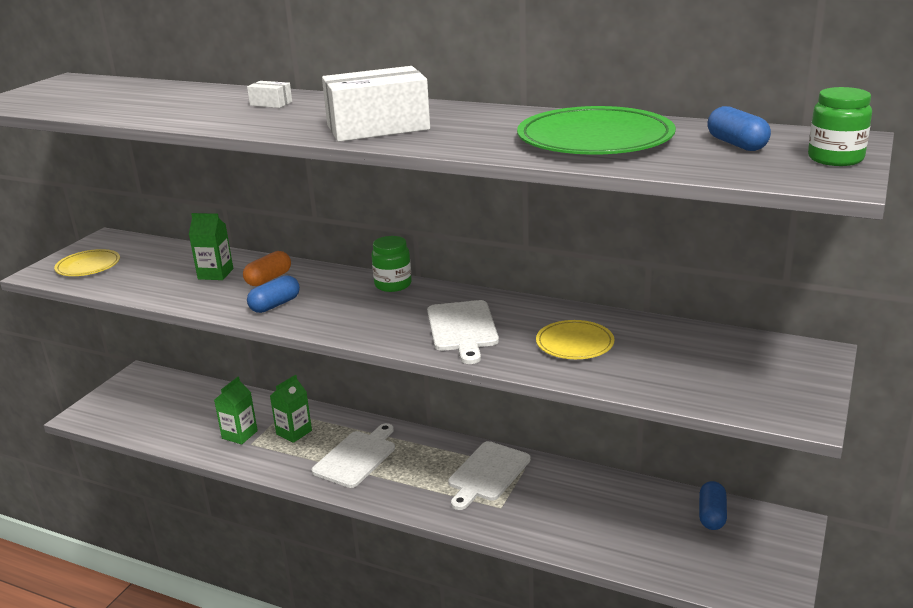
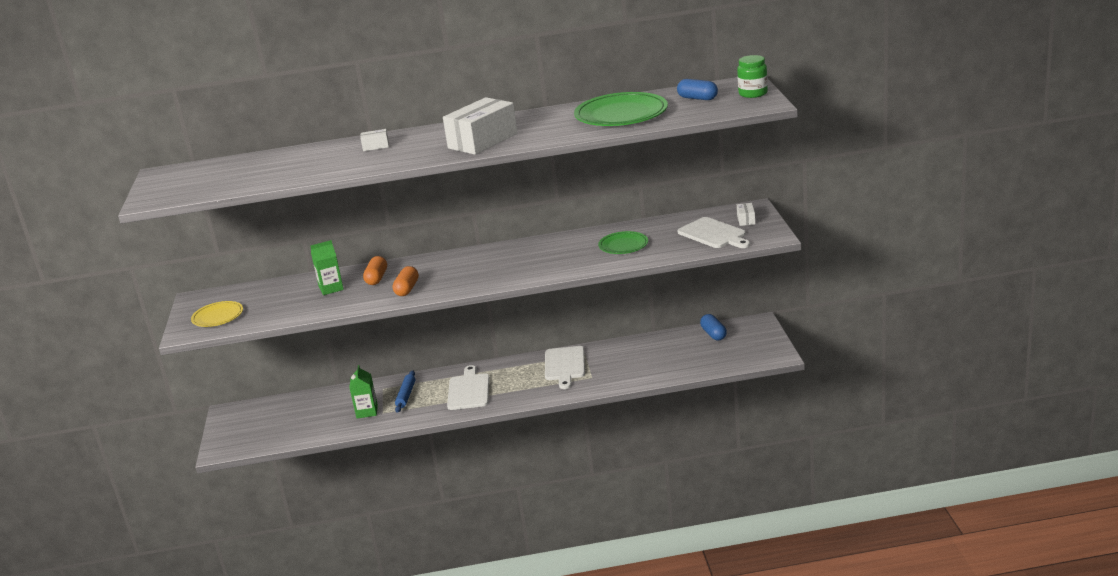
camera: 30 degrees left, 0 degrees up
blue capsule [247,275,300,313] -> orange capsule [392,266,419,296]
green carton [270,375,312,443] -> blue rolling pin [395,370,415,413]
green jar [371,236,412,292] -> none
white cutting board [427,300,499,364] -> white cutting board moved to [677,217,750,248]
yellow plate [536,320,614,359] -> green plate [598,231,648,254]
none -> white box [737,203,755,226]

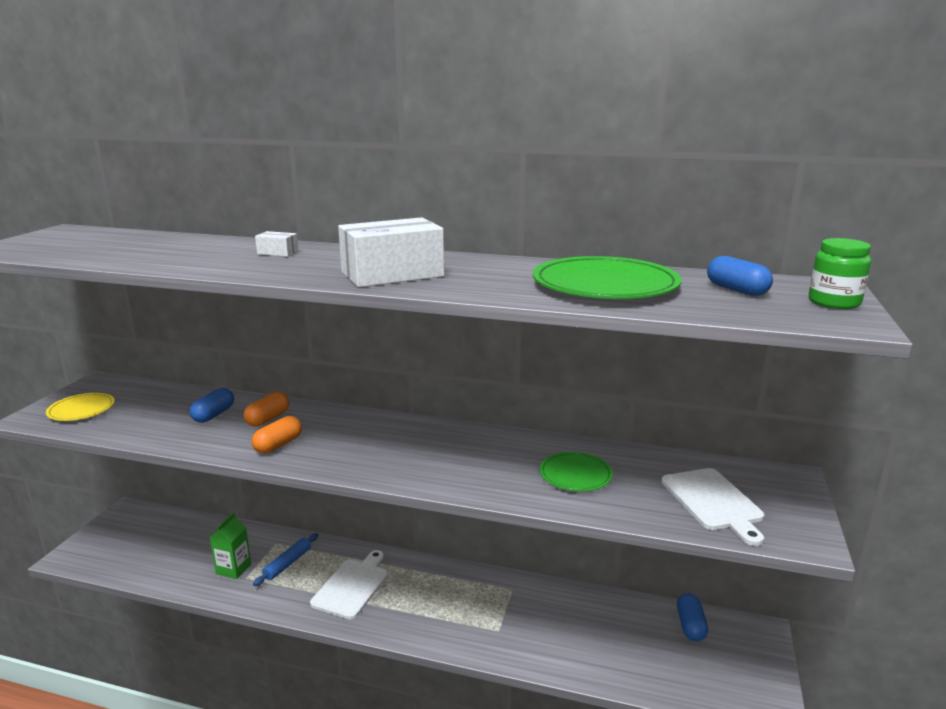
camera: 20 degrees right, 5 degrees down
green carton [310,240,344,295] -> blue capsule [190,388,234,423]
white cutting board [545,346,585,389] -> none
white box [737,203,755,226] -> none

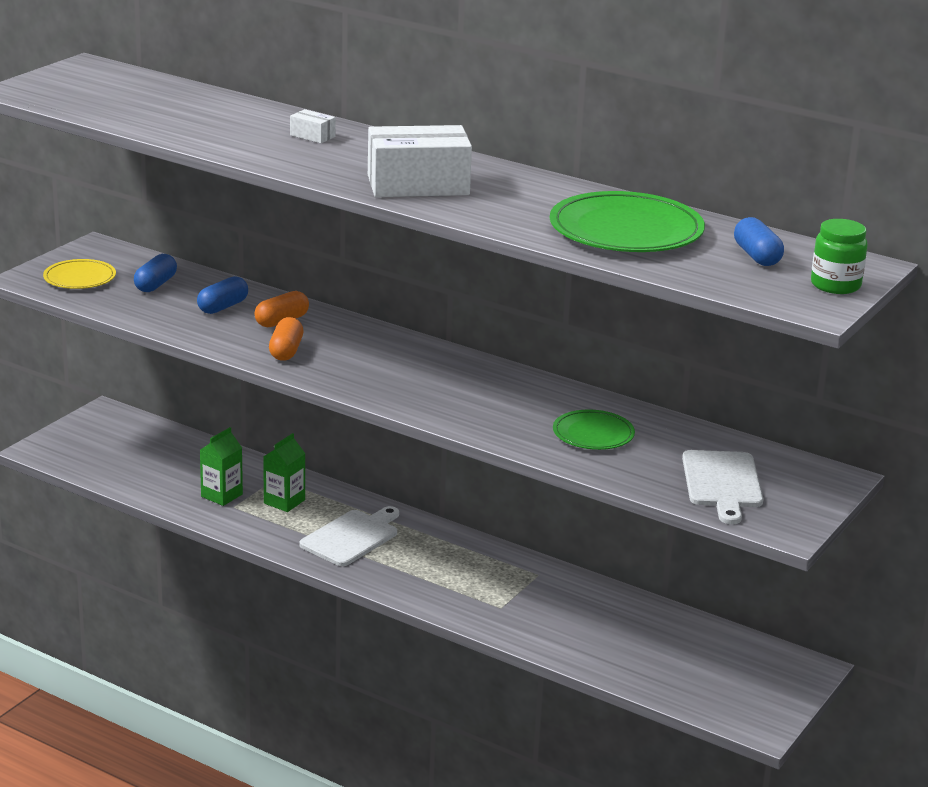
camera: 15 degrees right, 5 degrees up
orange capsule [251,416,302,453] -> orange capsule turned 45 degrees counterclockwise [269,317,303,361]
blue rolling pin [253,533,318,586] -> green carton [263,433,305,512]
blue capsule [677,593,708,641] -> blue capsule moved to [134,254,177,292]

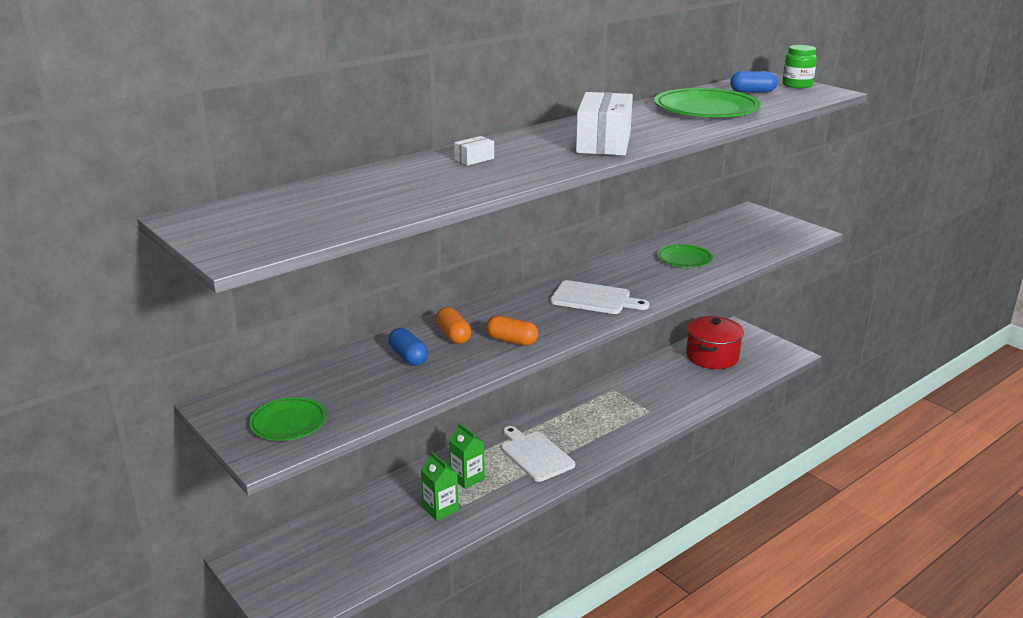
camera: 70 degrees left, 0 degrees up
yellow plate [43,259,116,289] -> green plate [249,397,326,441]
blue capsule [134,254,177,292] -> none
white cutting board [682,450,763,524] -> white cutting board moved to [550,280,649,314]
none -> red pot [686,316,744,369]

